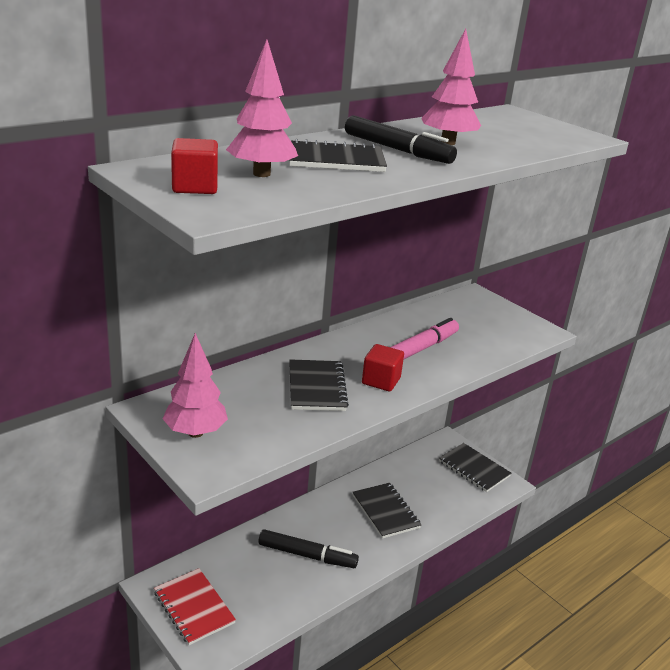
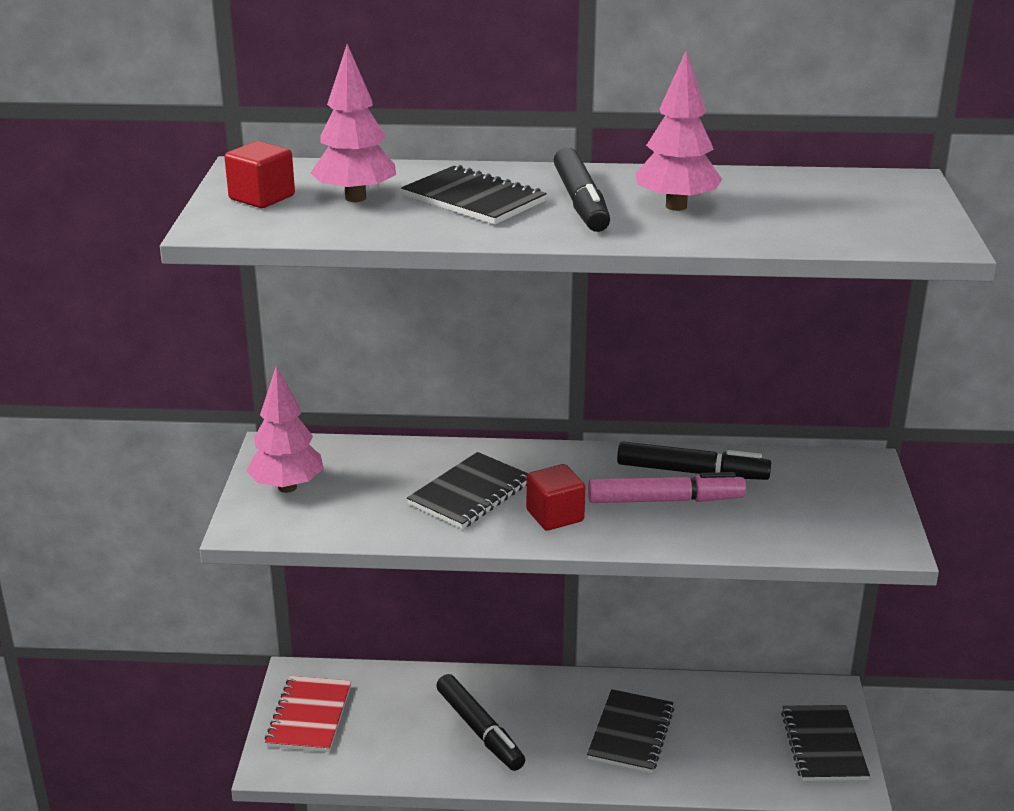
camera: 45 degrees right, 0 degrees up
none -> black marker [617,441,771,480]

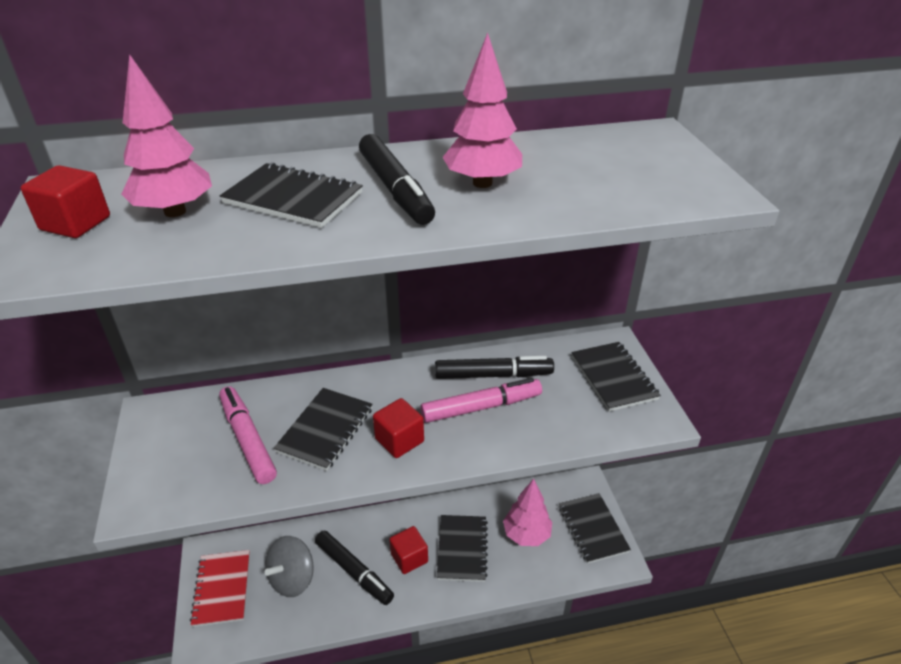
camera: 15 degrees left, 10 degrees up
pink tree [246,365,324,493] -> pink tree moved to [503,479,552,546]
none -> pink marker [219,386,277,484]
none -> grey spinning top [265,536,314,597]
none -> red cube [389,526,428,574]
none -> black notebook [572,342,661,412]

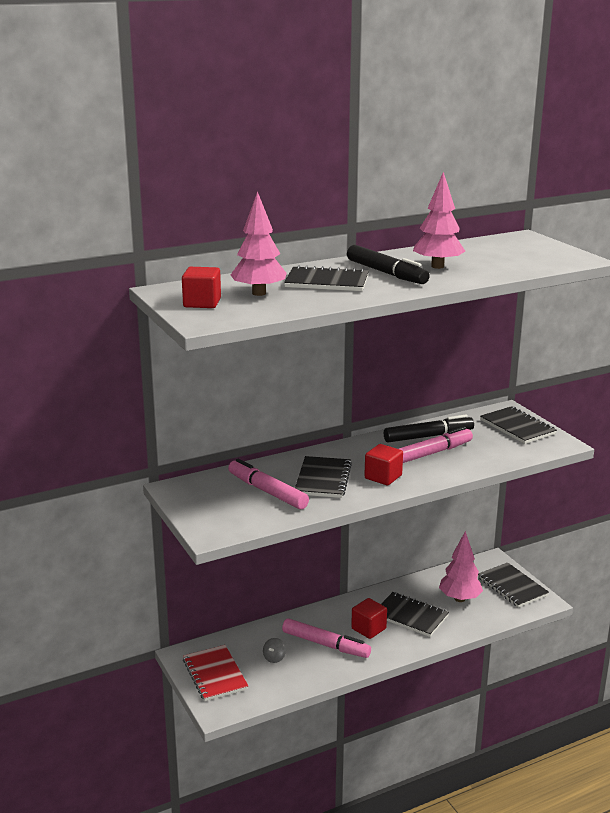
camera: 15 degrees left, 15 degrees down
grey spinning top [265,536,314,597] -> grey spinning top [263,638,286,663], size x0.46
black marker [315,531,394,605] -> pink marker [282,618,371,658]
black notebook [437,515,488,582] -> black notebook turned 45 degrees counterclockwise [381,592,449,637]

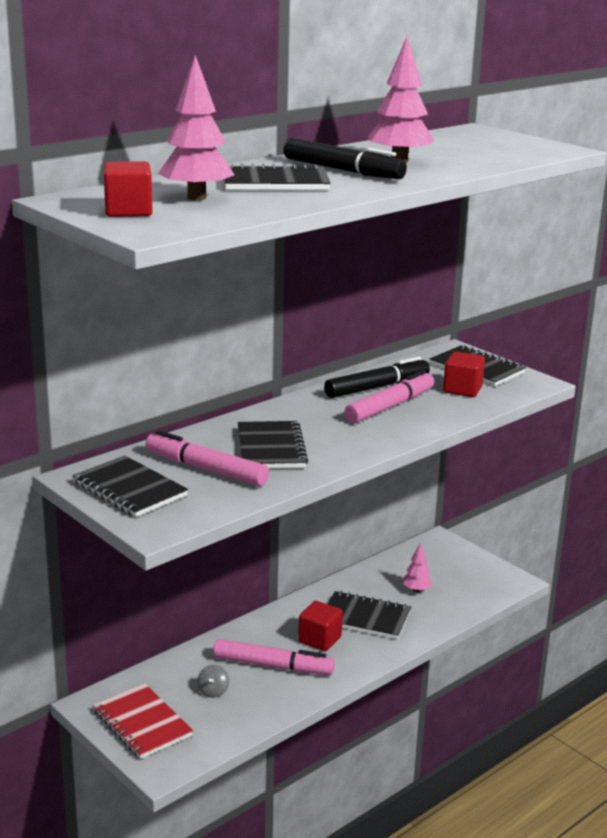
camera: 15 degrees left, 0 degrees up
red cube [364,444,403,485] -> red cube moved to [443,351,485,397]
pink tree [439,531,483,602] -> pink tree [403,542,433,592], size x0.56
black notebook [478,563,549,608] -> black notebook moved to [72,455,188,517]

